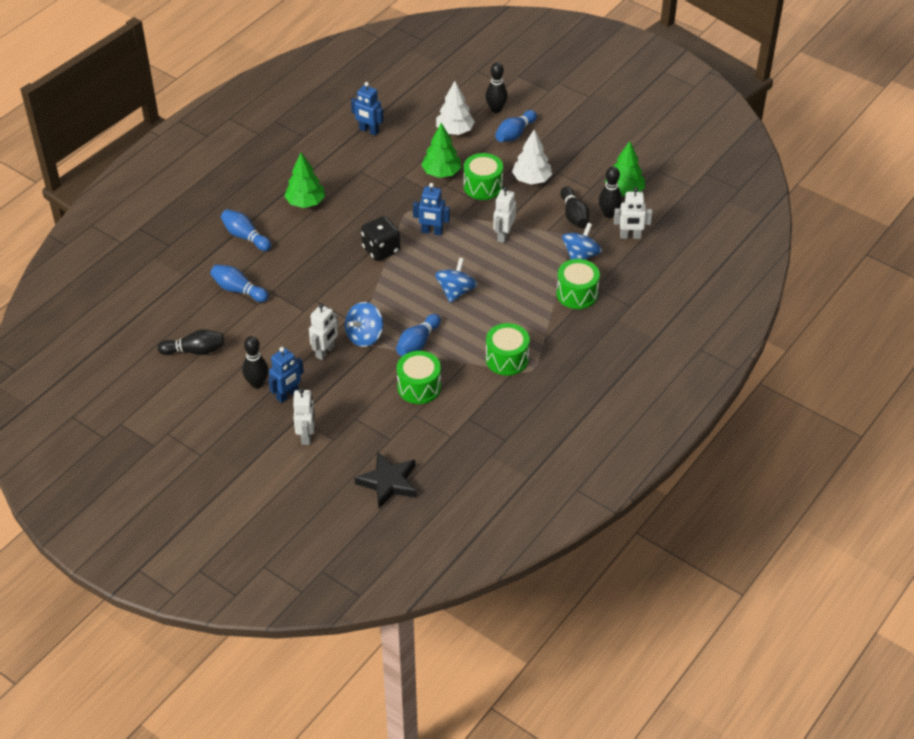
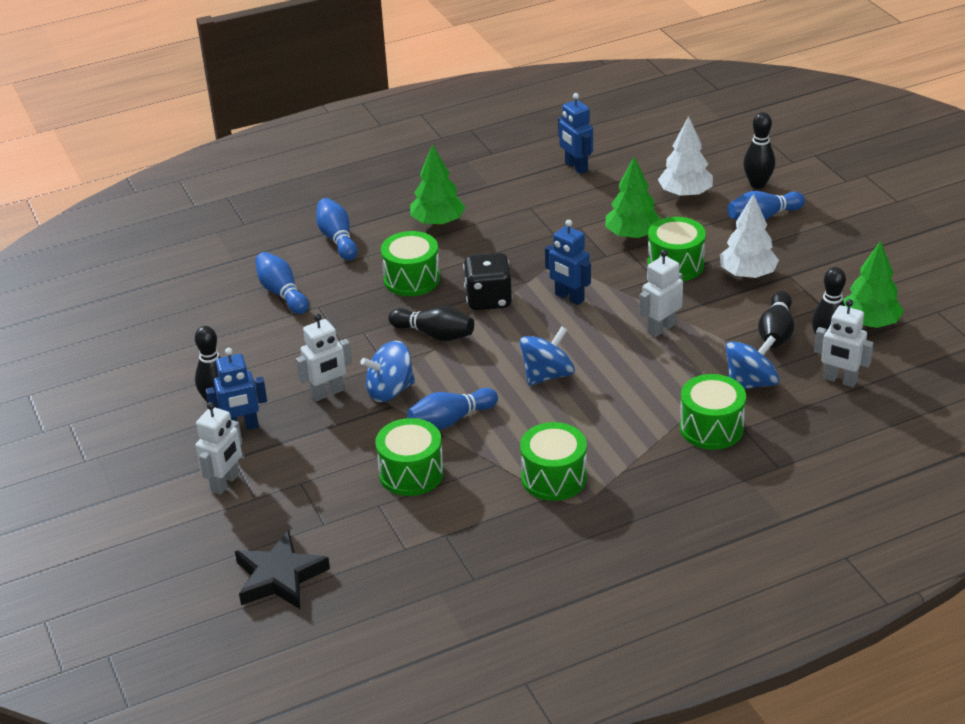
camera: 30 degrees right, 10 degrees down
black bowling pin [158,329,225,355] -> black bowling pin moved to [388,306,474,341]
none -> green drum [381,231,440,296]

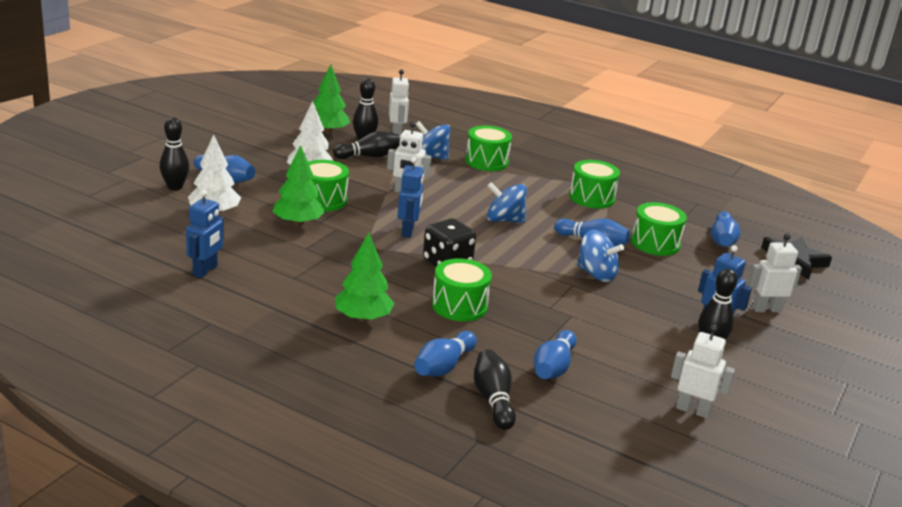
camera: 130 degrees left, 10 degrees down
white robot [296,314,352,401] -> white robot moved to [671,325,735,418]
black bowling pin [388,306,474,341] -> black bowling pin moved to [474,349,516,430]
none -> blue bowling pin [711,212,740,247]

